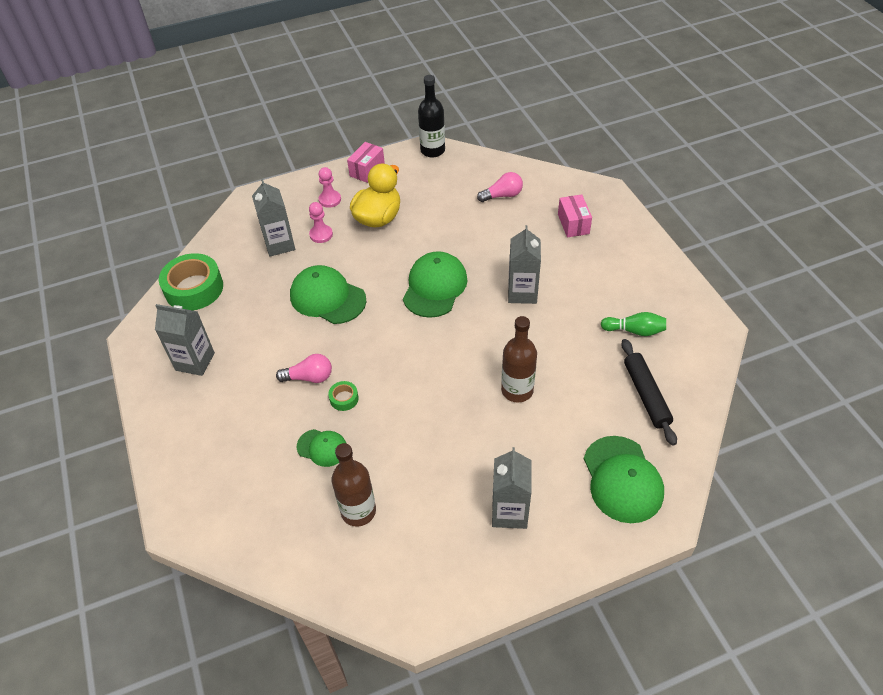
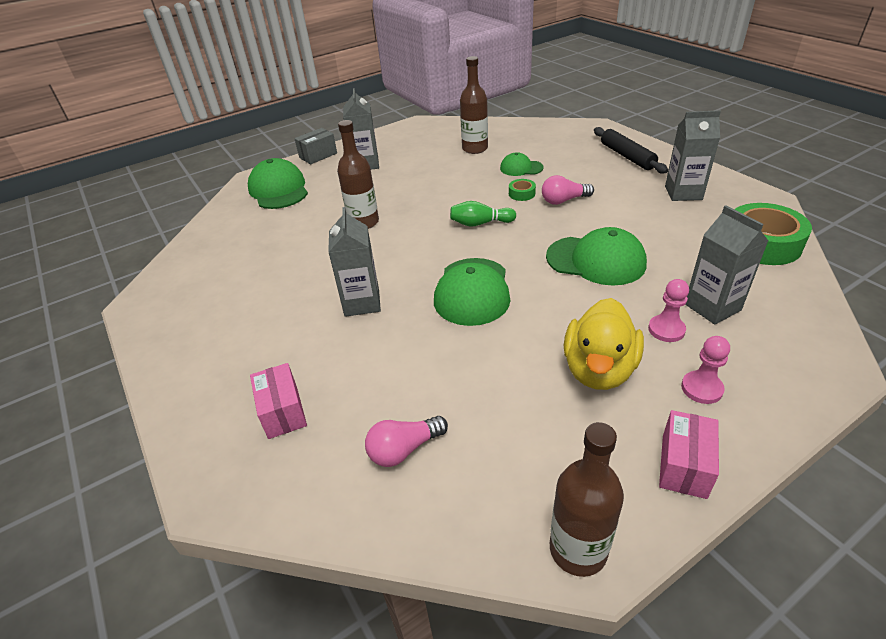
camera: 170 degrees right, 10 degrees down
black bottle [418,75,445,157] -> brown bottle [550,422,624,577]
green bowling pin [601,312,666,336] -> green bowling pin moved to [450,201,516,227]
black rolling pin [621,339,677,446] -> black rolling pin moved to [594,127,668,173]
none -> grey box [294,128,337,164]

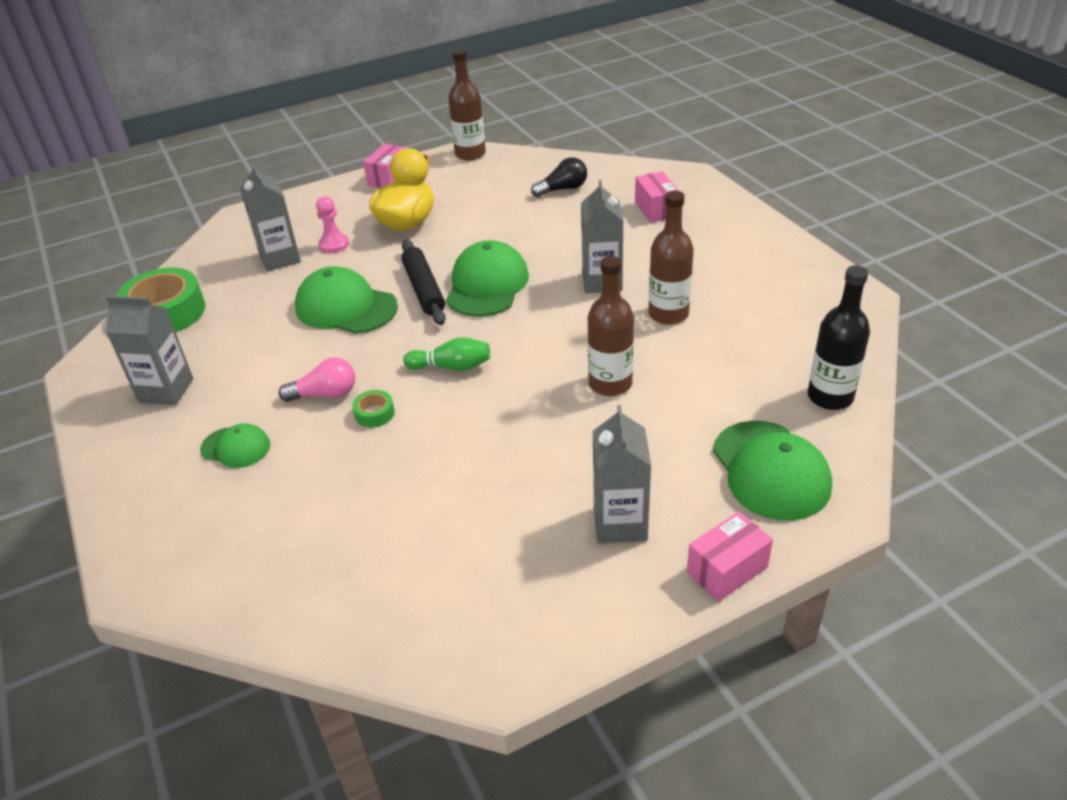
camera: 175 degrees left, 0 degrees up
grey box [294,128,337,164] -> pink box [687,512,773,601]
pink light bulb [365,416,448,467] -> black light bulb [531,157,587,197]
brown bottle [460,56,488,154] -> brown bottle moved to [648,191,694,325]
green cap [500,152,544,176] -> green cap moved to [200,423,270,468]
black rolling pin [594,127,668,173] -> black rolling pin moved to [401,240,446,325]
pink pawn [681,336,730,404] -> none
none -> black bottle [808,265,870,410]

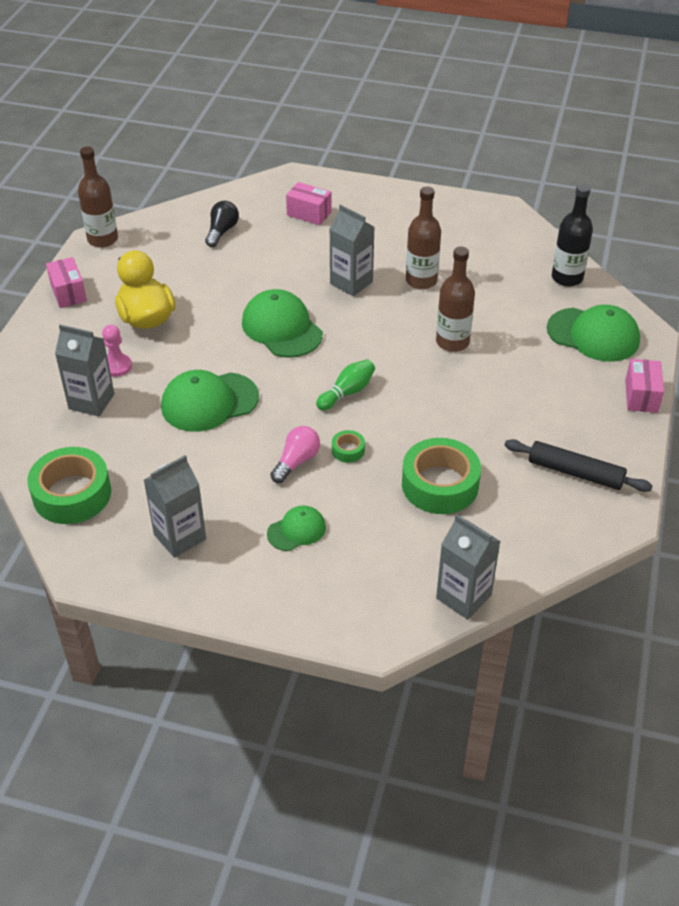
camera: 50 degrees left, 5 degrees up
black rolling pin [401,240,446,325] -> black rolling pin moved to [505,439,653,492]
grey carton [593,405,651,544] -> grey carton moved to [436,514,501,620]
none -> green tape [402,438,481,514]

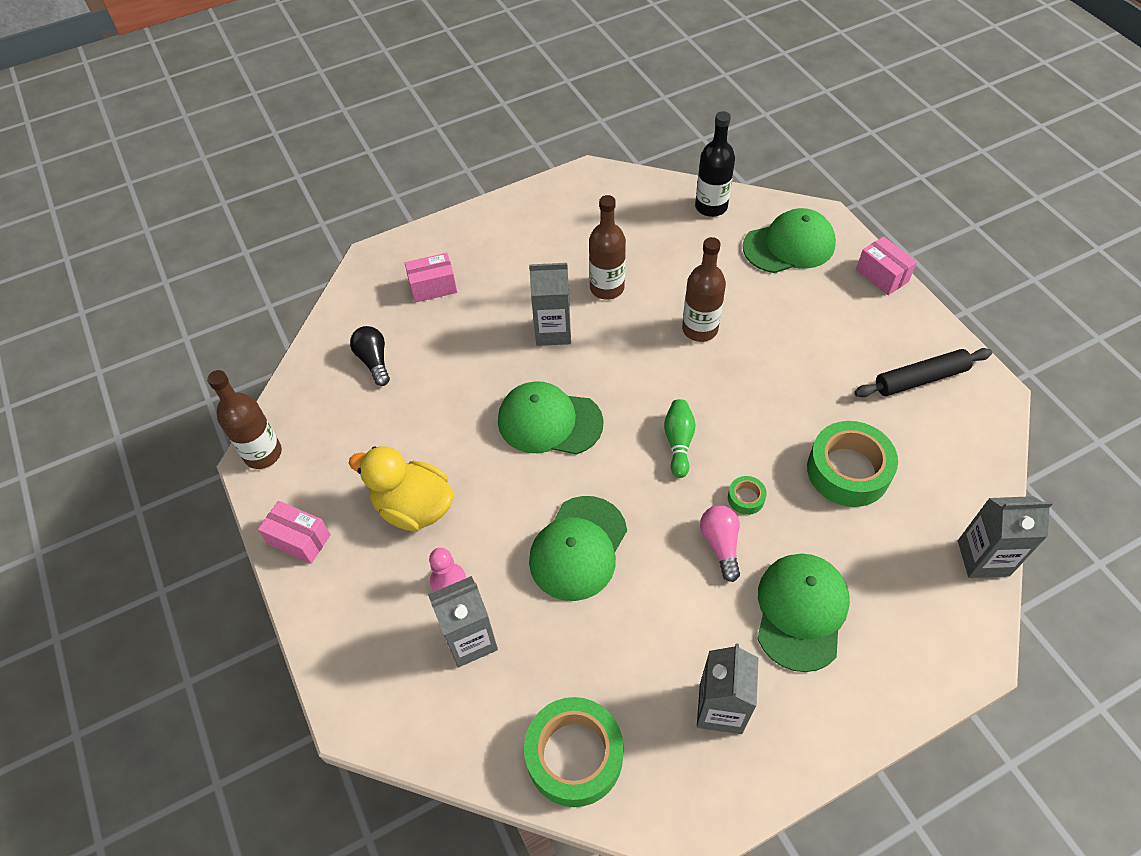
camera: 40 degrees left, 10 degrees up
green cap [267,505,326,551] -> green cap [758,554,850,672], size x1.79

